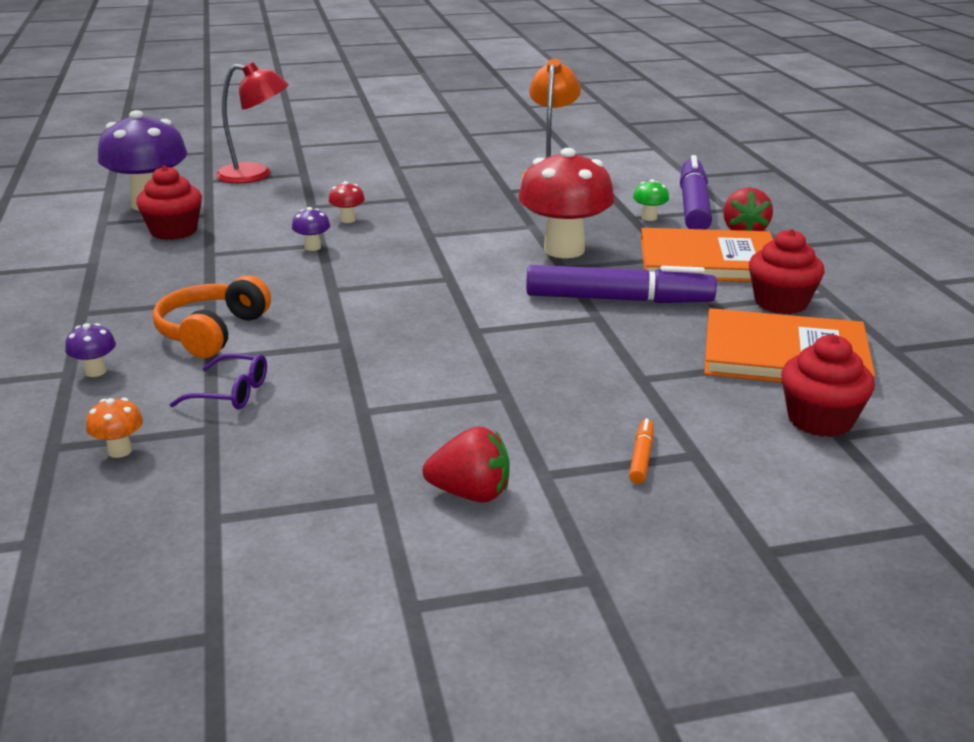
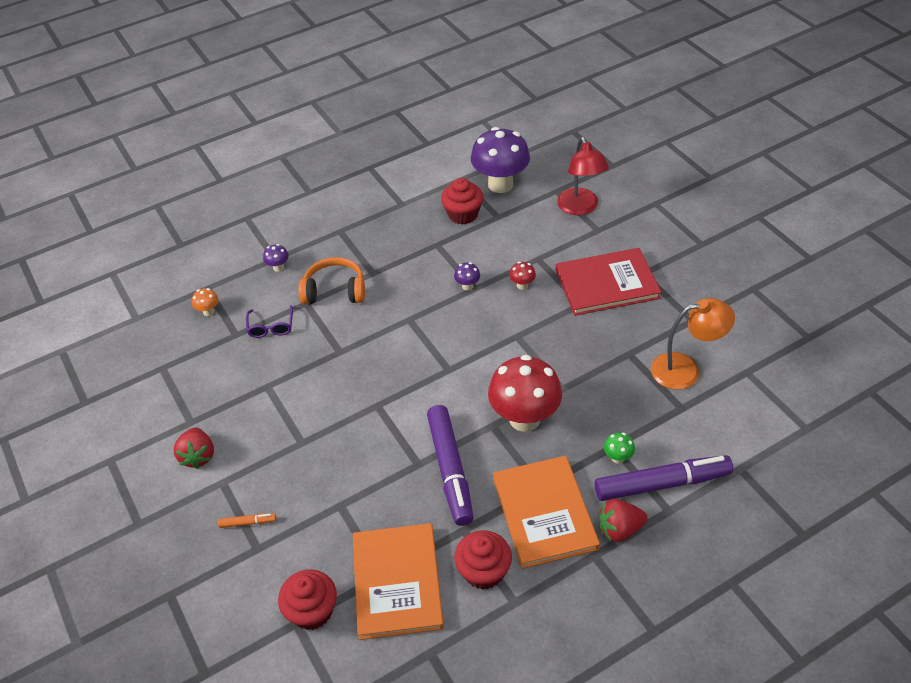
camera: 75 degrees right, 20 degrees up
none -> red book [556,248,661,316]

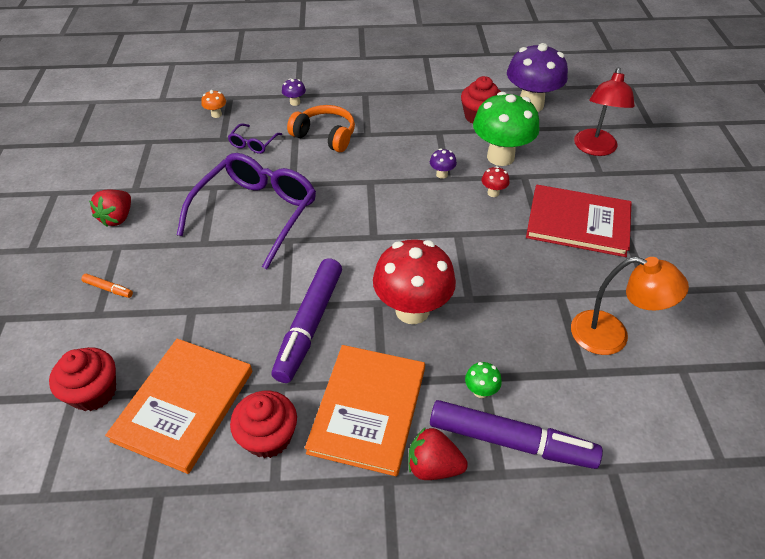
camera: 25 degrees right, 0 degrees up
none -> purple glasses [177,153,316,269]
none -> green mushroom [473,92,540,166]

